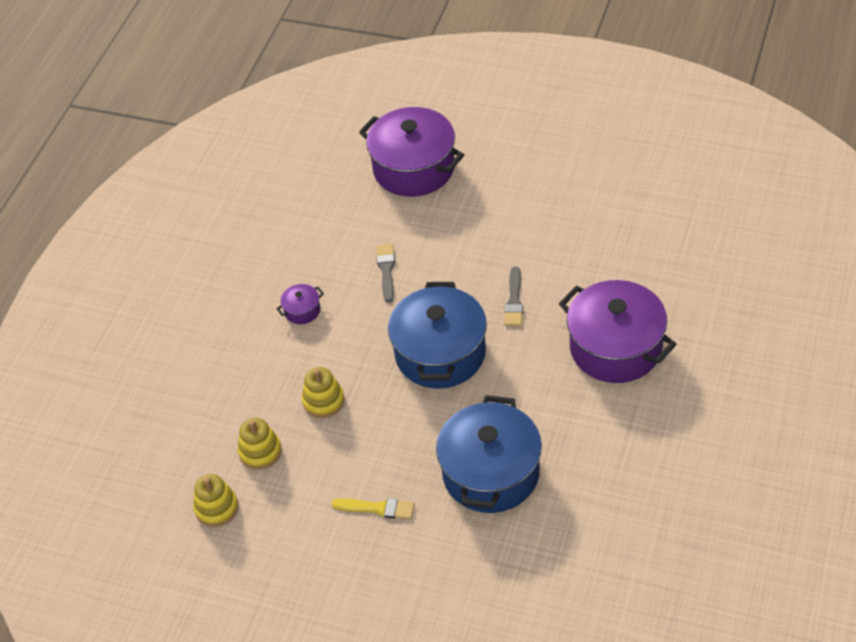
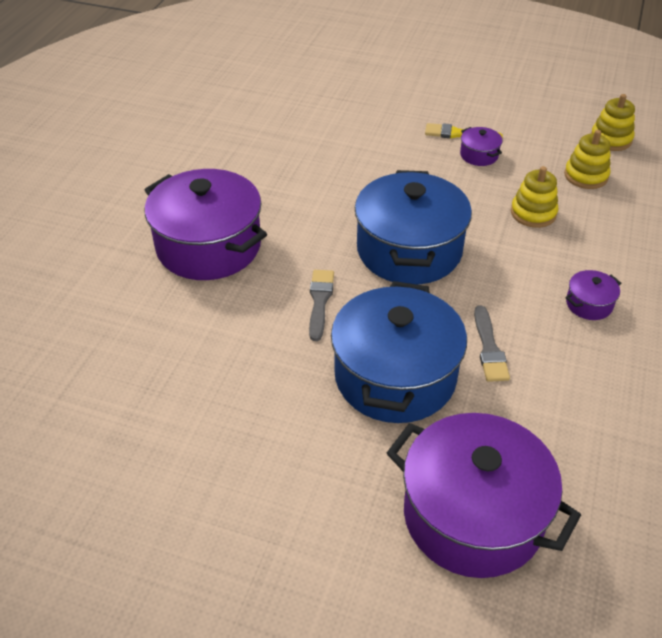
camera: 175 degrees right, 5 degrees down
blue pot [436,395,542,513] -> blue pot moved to [331,281,467,423]
none -> purple pot [460,127,502,166]

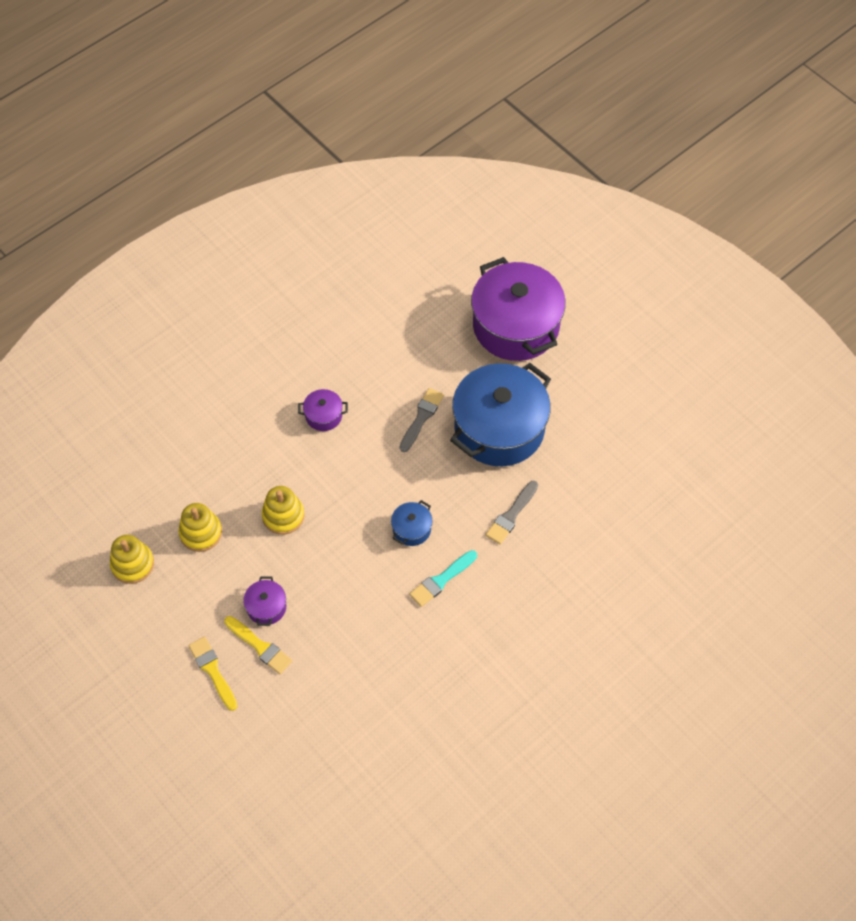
camera: 150 degrees left, 15 degrees up
purple pot [145,169,267,280] -> none
blue pot [355,170,472,285] -> blue pot [391,500,433,546], size x0.41
none -> yellow brush [188,637,237,711]
none -> turquoise brush [409,550,477,607]

